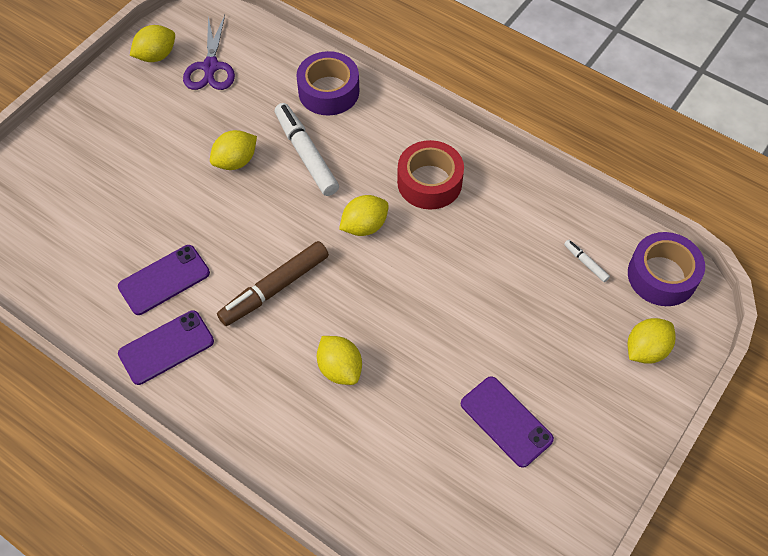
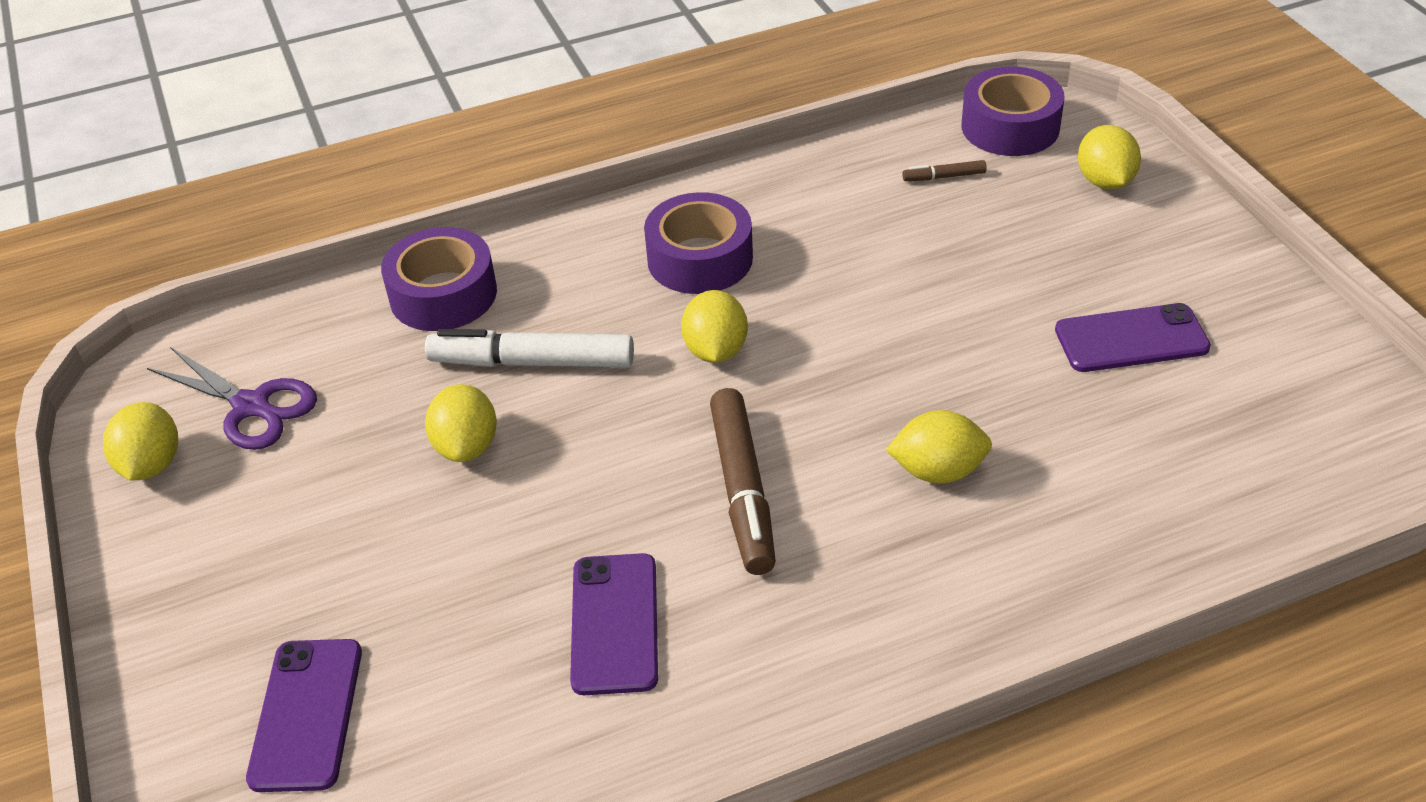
camera: 55 degrees left, 15 degrees down
purple phone [118,310,214,385] -> purple phone moved to [246,639,362,792]
red tape [397,140,464,209] -> purple tape [644,192,753,294]
white marker [564,240,610,282] -> brown marker [902,160,987,181]

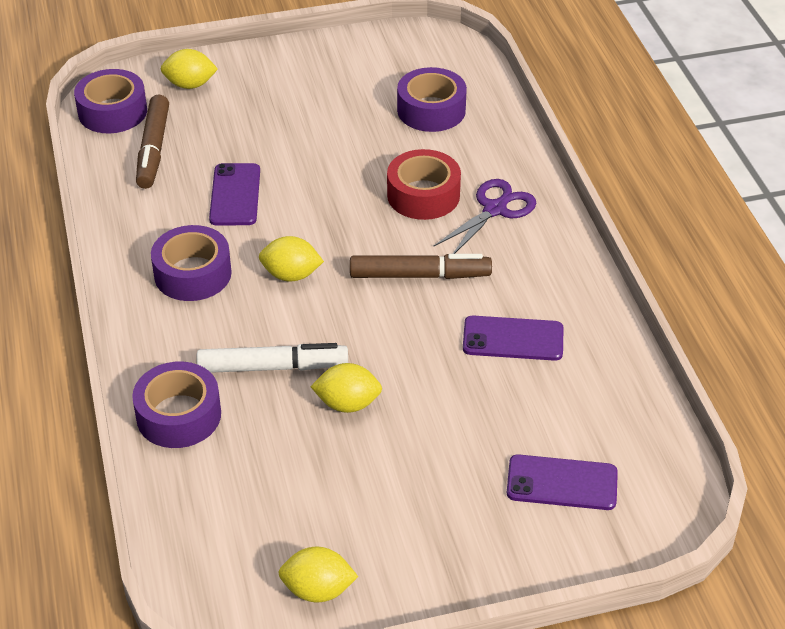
camera: 85 degrees left, 0 degrees up
purple scissors [147,347,317,450] -> purple scissors moved to [433,179,536,254]
white marker [425,329,634,367] -> white marker turned 105 degrees counterclockwise [196,343,348,373]
yellow lemon [886,410,992,484] -> red tape [387,149,461,220]
brown marker [902,160,987,181] -> brown marker [136,95,169,189], size x2.21
purple phone [1055,303,1211,372] -> purple phone moved to [209,163,260,226]
none -> purple tape [397,67,467,132]

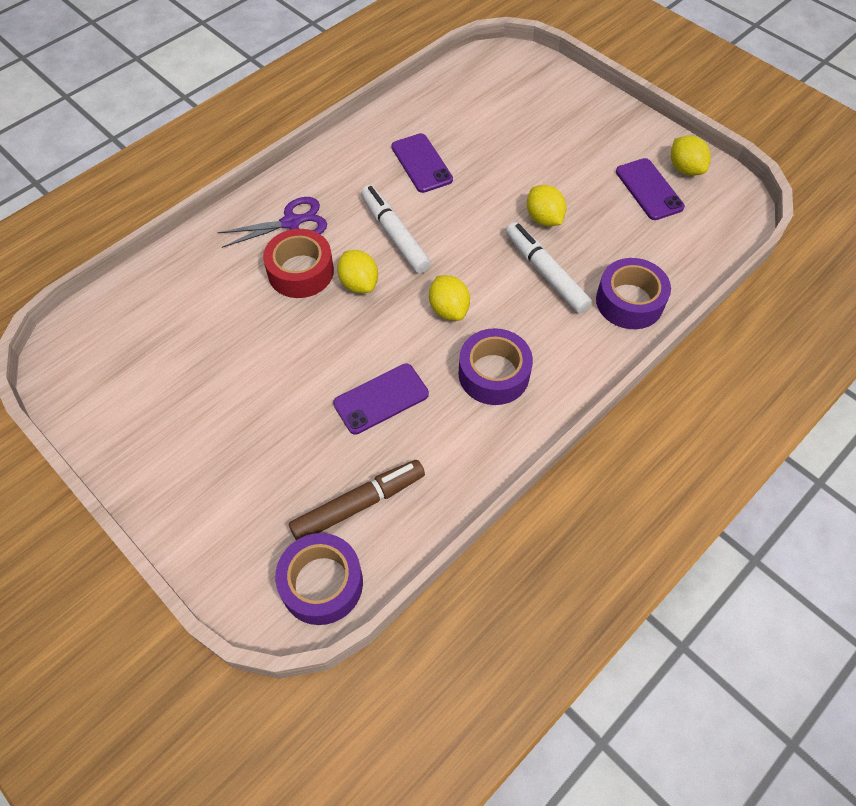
camera: 120 degrees left, 15 degrees up
yellow lemon [161,49,218,89] -> yellow lemon moved to [337,250,378,293]
brown marker [350,254,492,279] -> white marker [361,185,431,273]
purple tape [397,67,467,132] -> none
purple scissors [433,179,536,254] -> purple scissors turned 150 degrees clockwise [217,197,327,248]
purple phone [507,454,618,510] -> purple phone moved to [616,158,685,220]

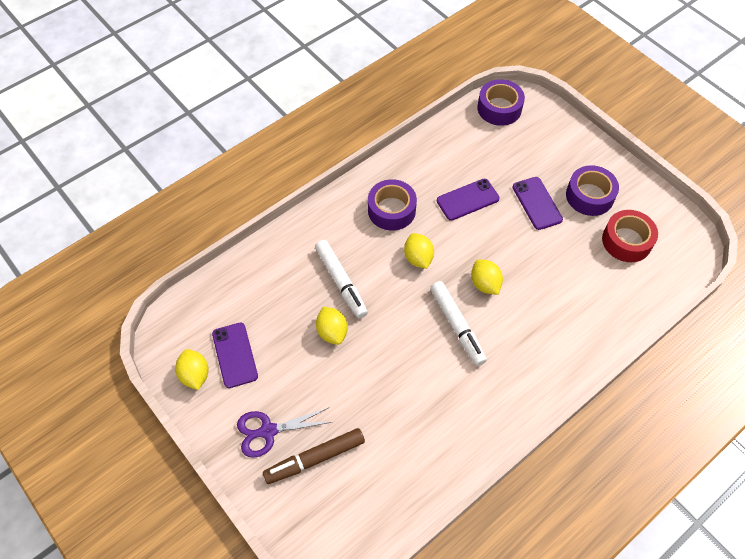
camera: 175 degrees left, 0 degrees up
purple scissors [217,197,327,248] -> purple scissors moved to [237,407,332,458]
red tape [263,229,334,298] -> red tape moved to [602,210,658,262]
brown marker [289,460,425,540] -> brown marker moved to [263,428,365,484]
purple phone [391,133,453,193] -> purple phone moved to [512,177,563,230]
purple tape [596,258,671,329] -> purple tape moved to [566,165,619,216]

